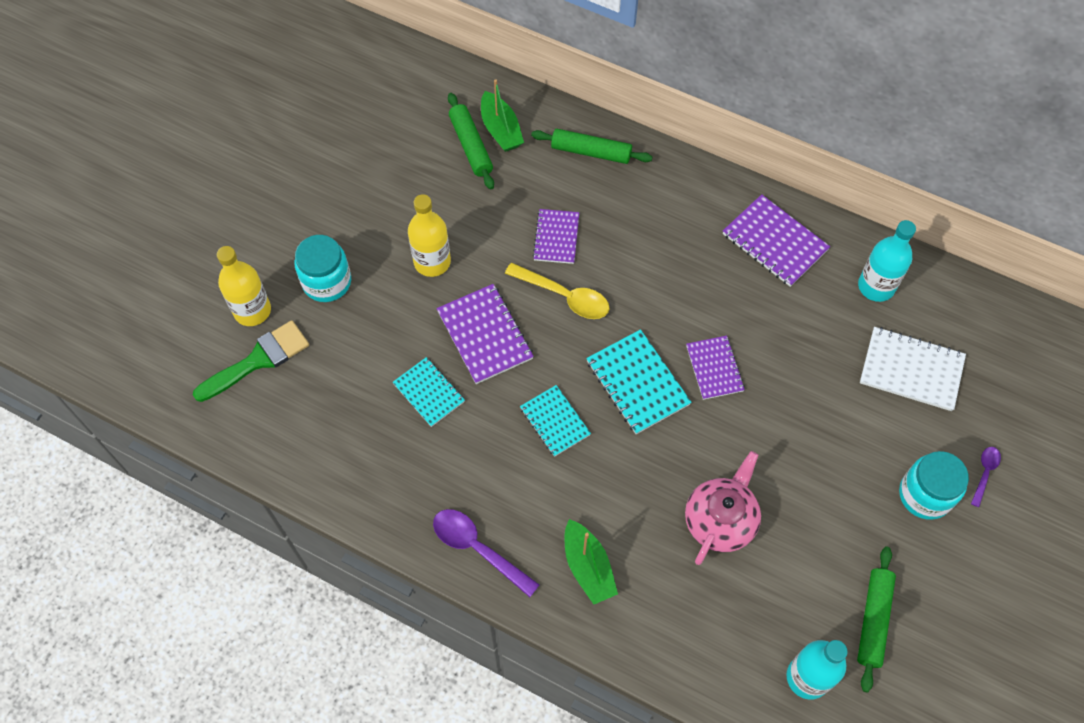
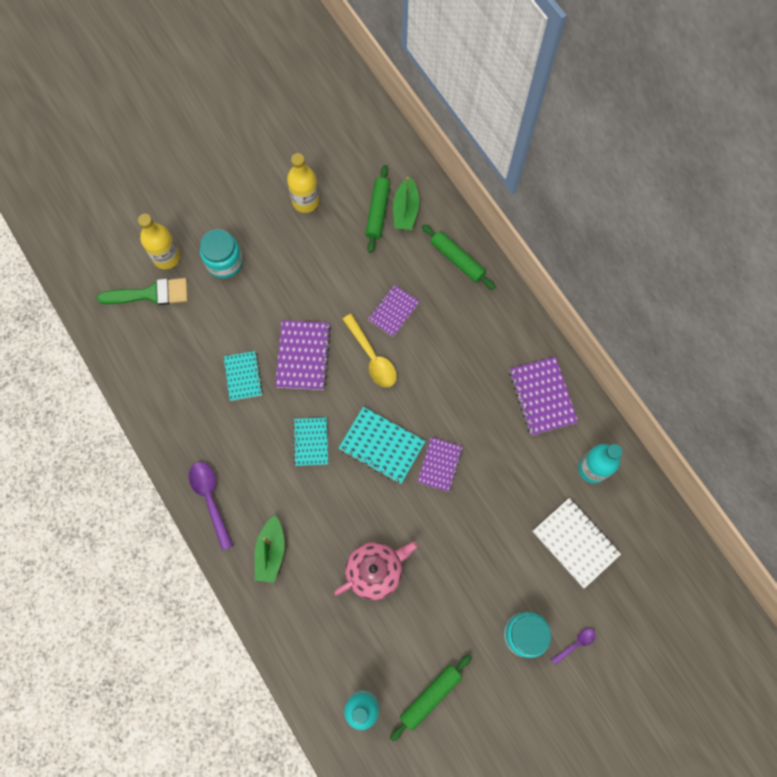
camera: 30 degrees right, 10 degrees up
yellow bottle [408,194,451,277] -> yellow bottle moved to [287,153,319,213]
turquoise notebook [586,329,692,434] -> turquoise notebook turned 60 degrees counterclockwise [338,407,426,484]

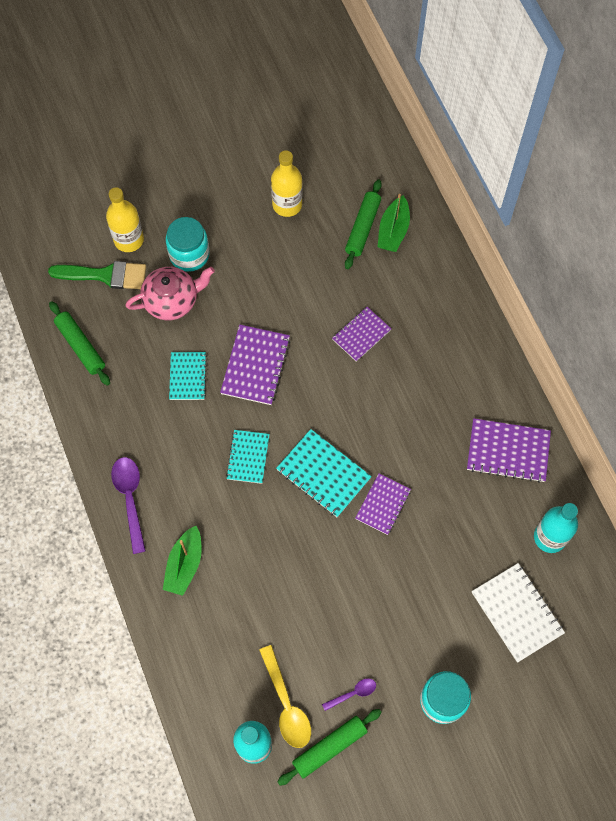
camera: 10 degrees right, 5 degrees down
pink teapot [334,541,418,600] -> pink teapot moved to [125,267,215,320]
yellow spoon [342,314,397,387] -> yellow spoon moved to [259,645,311,748]
green rolling pin [422,224,496,290] -> green rolling pin moved to [49,301,110,386]
purple notebook [509,357,578,435] -> purple notebook turned 75 degrees counterclockwise [467,418,551,483]
purple spoon [551,628,596,665] -> purple spoon moved to [322,678,376,711]

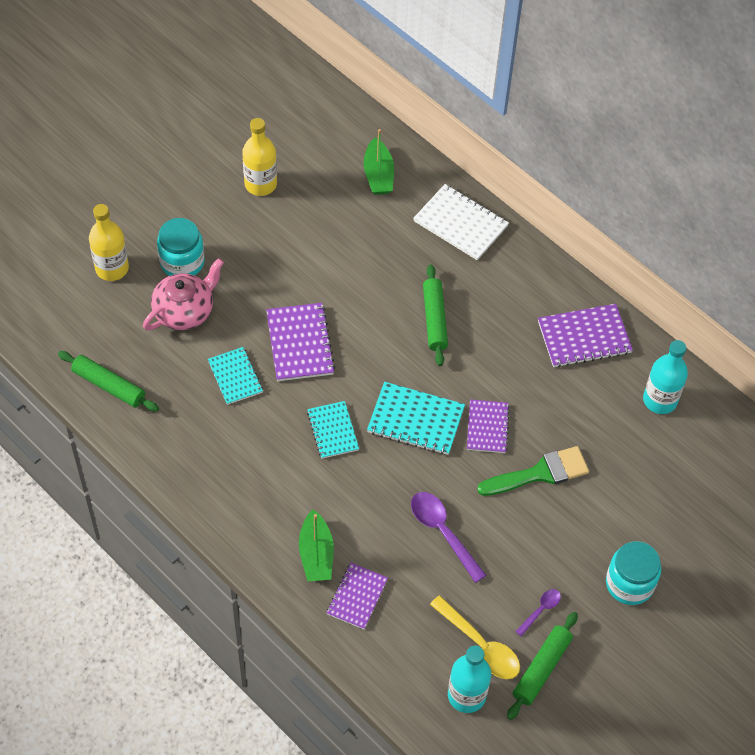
camera: 25 degrees left, 10 degrees down
green brush [48,261,146,289] -> green brush moved to [477,446,589,496]
purple spoon [111,457,146,554] -> purple spoon moved to [411,492,487,583]
purple notebook [332,307,391,362] -> purple notebook moved to [327,563,388,629]
green rolling pin [345,180,382,269] -> green rolling pin moved to [423,264,448,366]
white notebook [472,563,565,662] -> white notebook moved to [413,184,509,260]

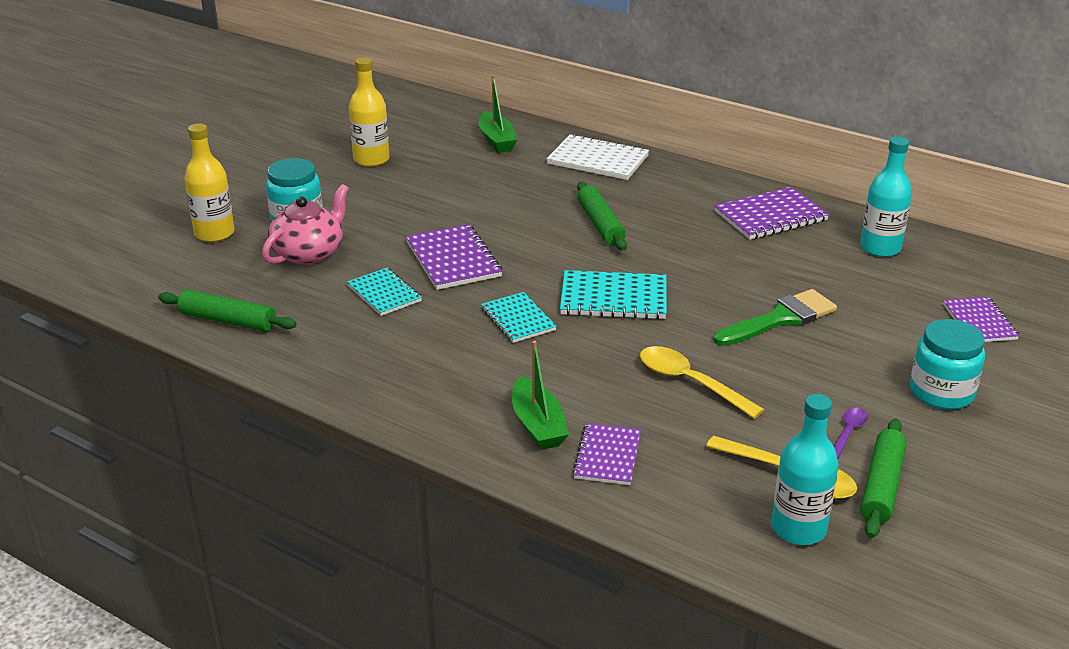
camera: 10 degrees left, 25 degrees down
purple spoon [411,492,487,583] -> yellow spoon [640,346,764,419]
purple notebook [467,399,510,453] -> purple notebook moved to [943,297,1019,342]

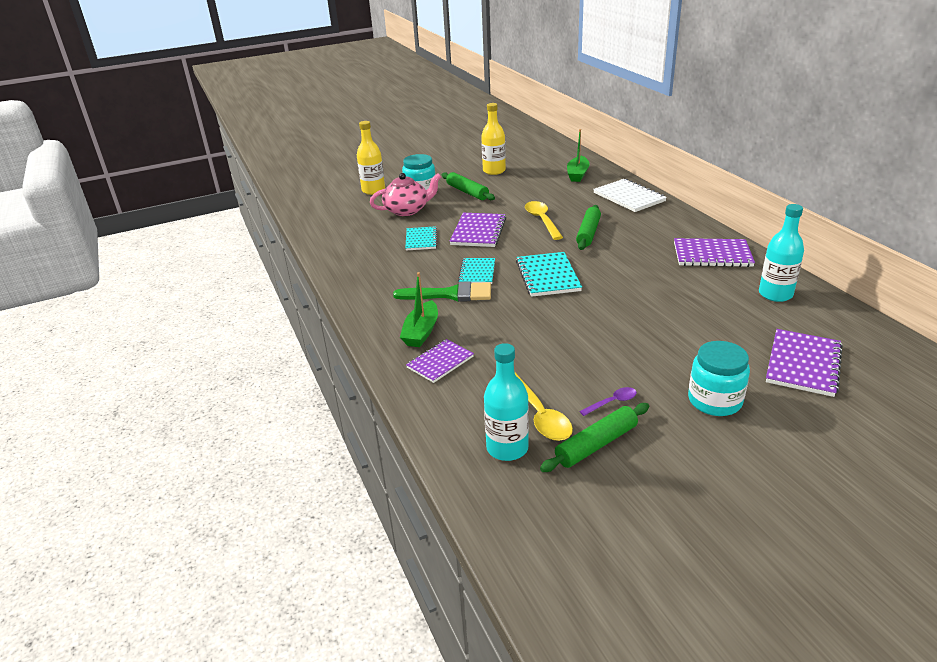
camera: 35 degrees right, 0 degrees up
green rolling pin [158,290,297,332] -> green rolling pin moved to [442,172,495,200]
turquoise notebook [560,270,667,319] -> turquoise notebook turned 45 degrees clockwise [516,252,582,297]
yellow spoon [640,346,764,419] -> yellow spoon moved to [525,201,563,240]
green brush [714,289,837,346] -> green brush moved to [393,281,491,302]
purple notebook [943,297,1019,342] -> purple notebook [766,329,843,397], size x1.51

